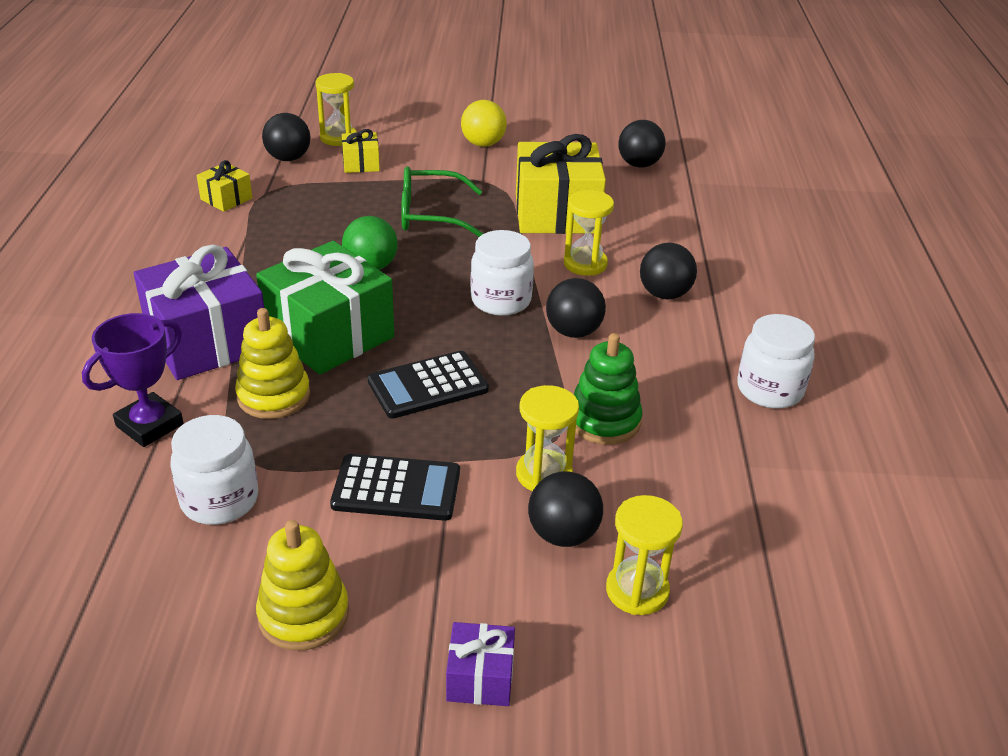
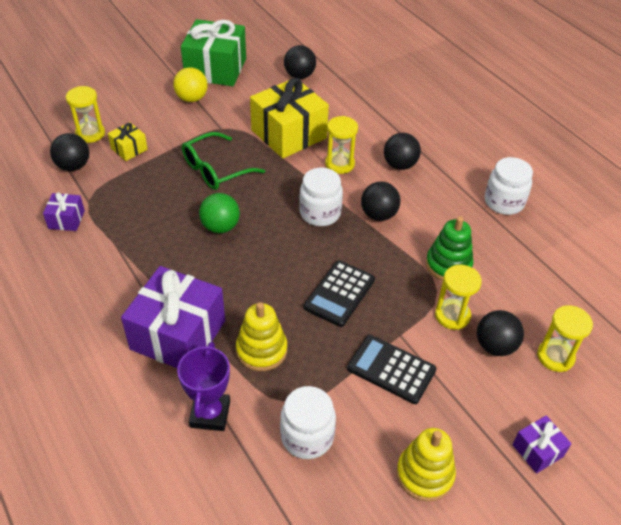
camera: 35 degrees left, 10 degrees up
yellow gift [197,160,252,212] -> purple gift [43,192,85,231]
green gift [256,241,394,375] -> green gift moved to [181,19,246,86]
black calculator [330,454,460,521] -> black calculator turned 120 degrees counterclockwise [347,335,437,404]

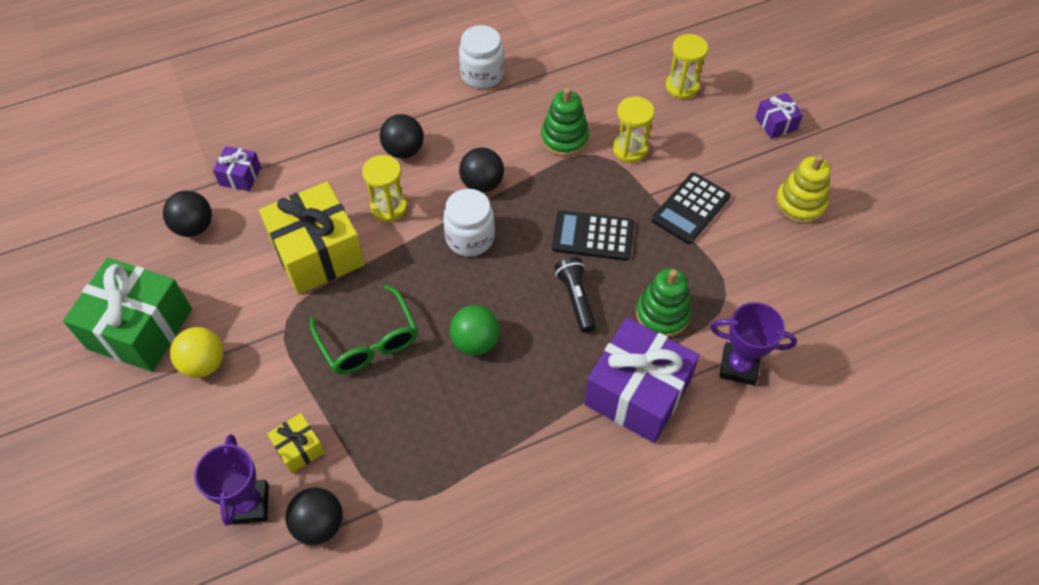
camera: 80 degrees left, 10 degrees up
purple gift [43,192,85,231] -> purple gift moved to [213,146,261,191]
yellow hourglass [66,86,105,143] -> purple trophy [194,434,269,526]
yellow stacking toy [236,302,287,371] -> green stacking toy [636,269,692,337]
white jar [280,386,336,459] -> none
black calculator [304,260,375,327] -> black calculator turned 150 degrees clockwise [552,210,634,261]
black ball [477,310,524,356] -> none
none -> black flashlight [555,257,596,333]

